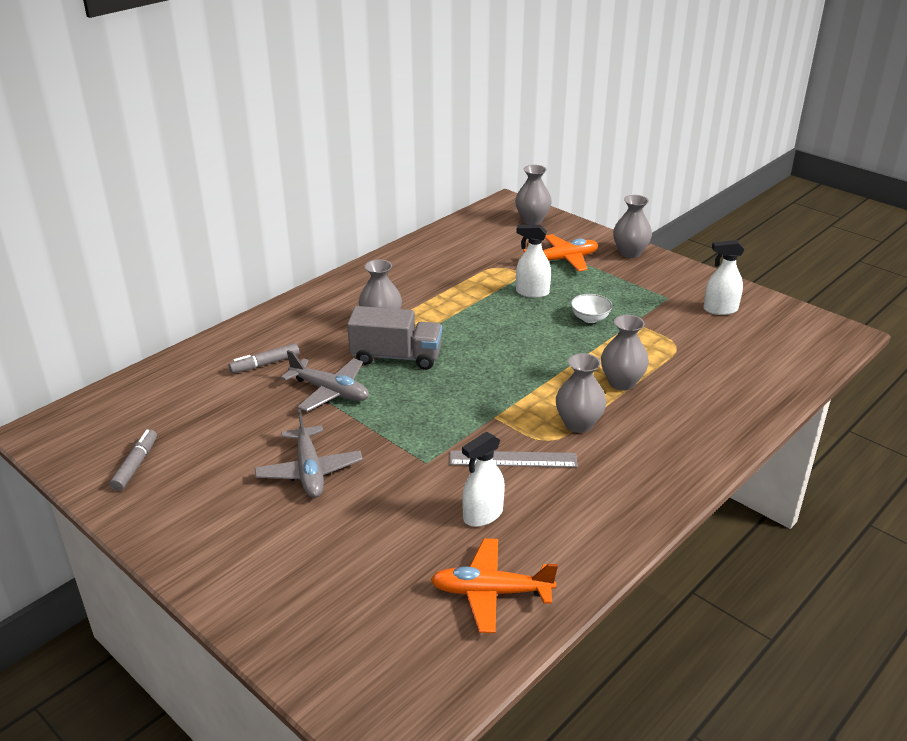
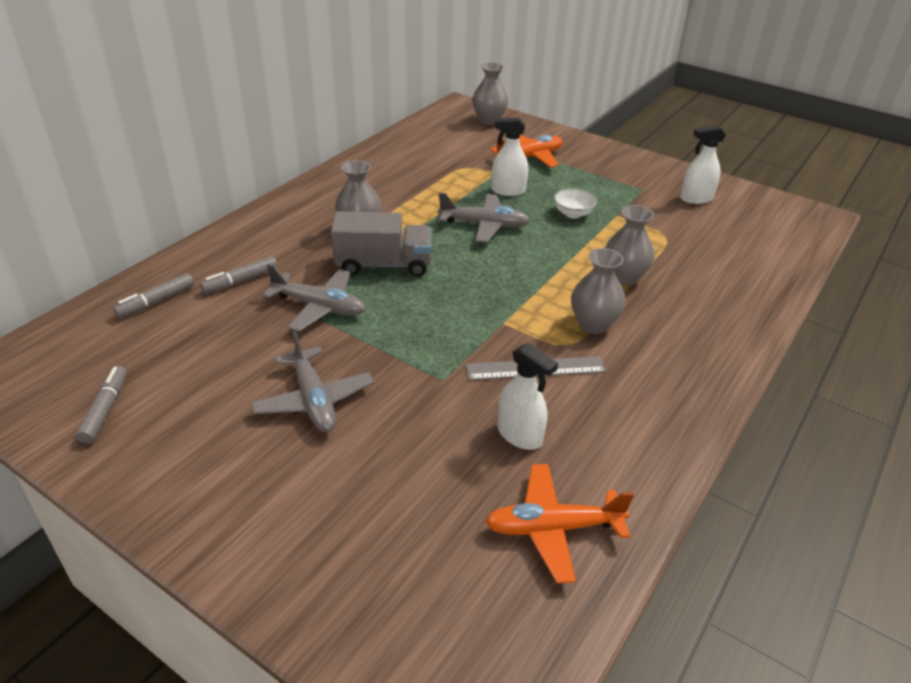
camera: 10 degrees left, 5 degrees up
white spray bottle [462,432,505,527] -> white spray bottle turned 90 degrees counterclockwise [498,343,558,450]
grey vase [613,195,652,258] -> none
none -> grey marker [113,273,194,318]
none -> grey plane [438,193,530,243]

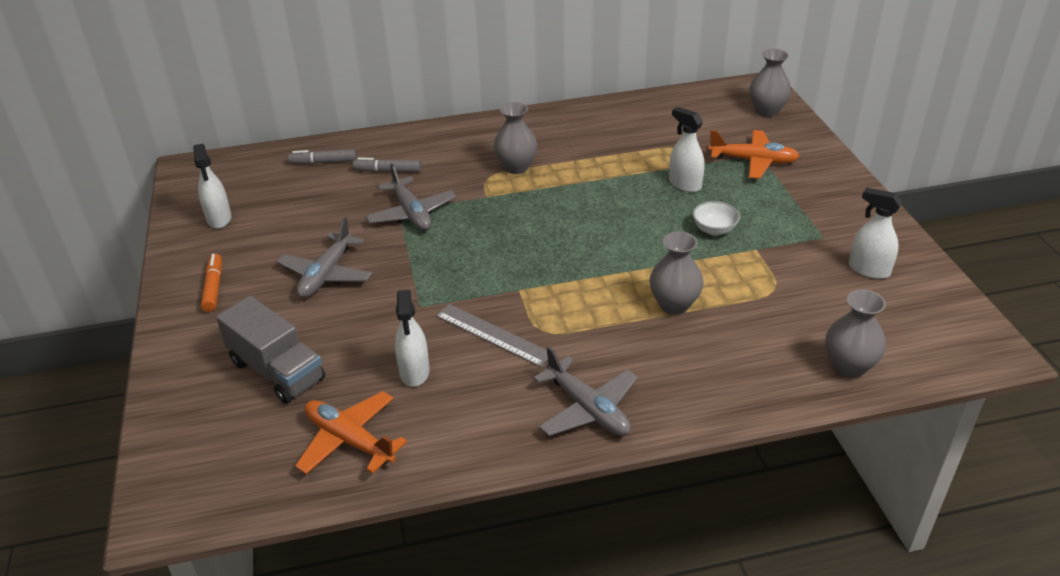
camera: 45 degrees right, 0 degrees up
grey marker [76,366,127,444] -> white spray bottle [193,144,231,229]
grey truck [331,211,432,277] -> grey truck moved to [216,296,325,404]
grey plane [438,193,530,243] -> grey plane moved to [533,346,638,436]
grey vase [571,248,625,334] -> grey vase moved to [825,289,886,378]
none -> orange marker [201,254,222,312]

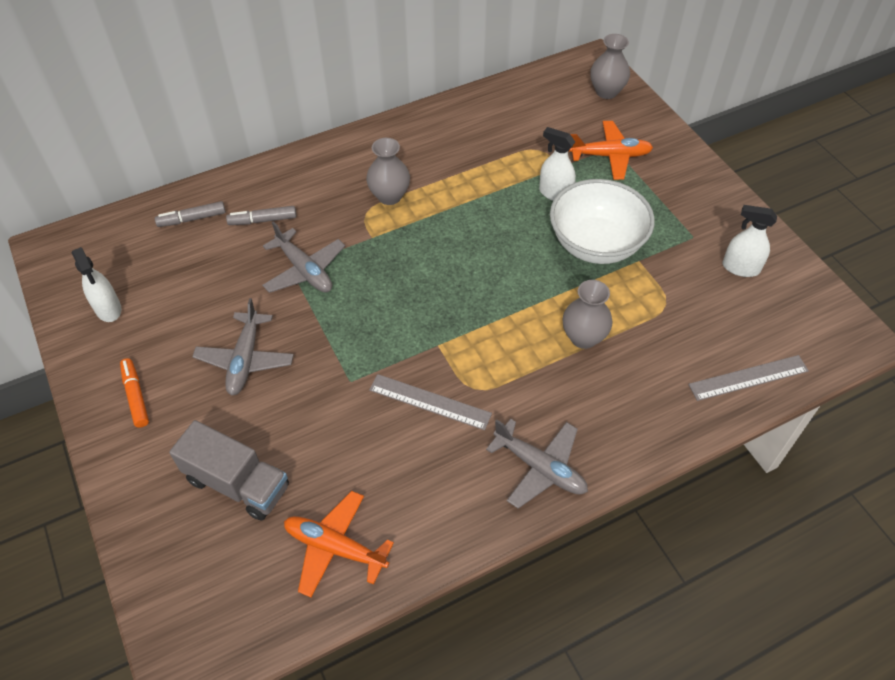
camera: 15 degrees left, 15 degrees up
white spray bottle [395,290,430,387] -> none
white bowl [693,201,740,236] -> white bowl [550,179,655,264], size x2.31
grey vase [825,289,886,378] -> grey ruler [688,355,809,401]

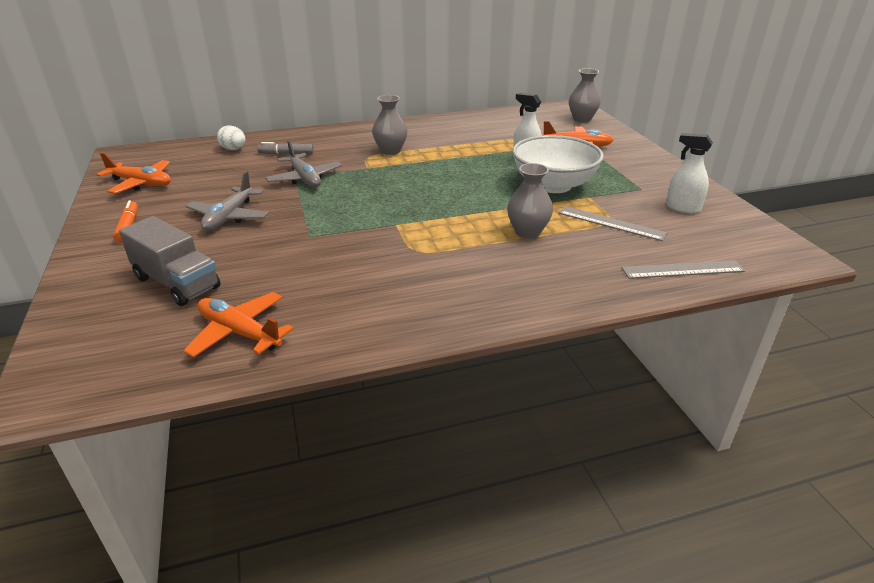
camera: 10 degrees right, 20 degrees down
white spray bottle [72,247,122,322] -> orange plane [96,153,171,194]
grey marker [155,201,226,227] -> white egg [217,125,246,150]
grey ruler [369,374,492,430] -> grey ruler moved to [559,206,668,241]
grey plane [486,419,588,508] -> none

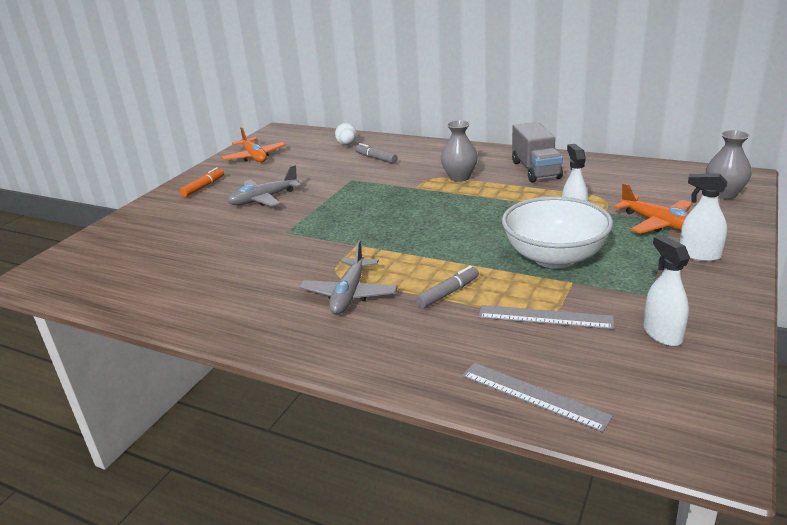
camera: 45 degrees right, 5 degrees down
grey truck [119,216,221,306] -> grey truck moved to [512,122,563,183]
orange plane [183,292,294,358] -> none
grey plane [265,140,342,187] -> grey plane moved to [299,240,398,315]
grey vase [507,163,553,238] -> grey marker [416,266,479,309]
grey ruler [559,206,668,241] -> grey ruler turned 60 degrees counterclockwise [478,305,614,330]
none -> white spray bottle [680,174,727,262]

